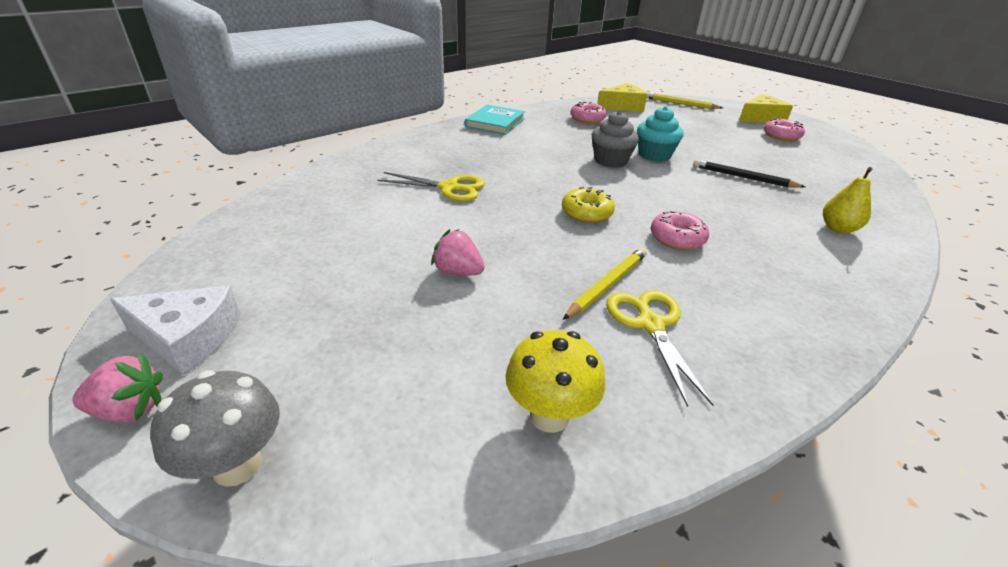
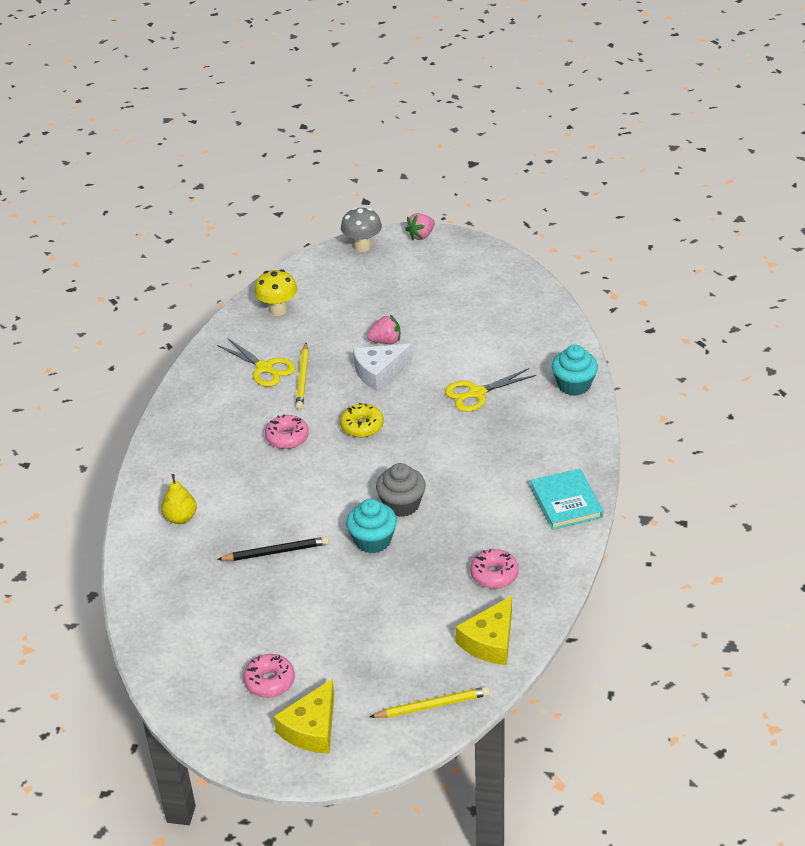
camera: 145 degrees right, 5 degrees up
white cheese [110,286,240,375] -> white cheese moved to [353,344,412,391]
none -> turquoise cupcake [552,345,598,396]

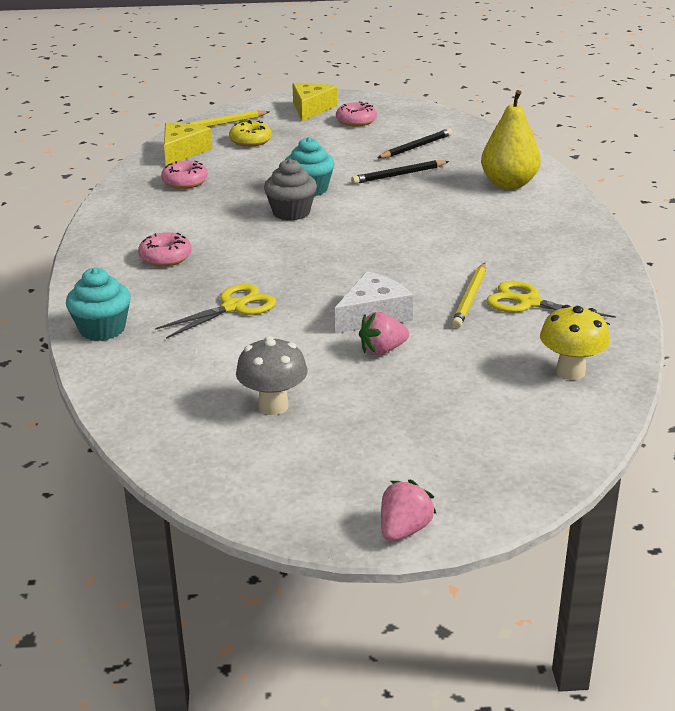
camera: 165 degrees right, 10 degrees down
yellow pear [161,474,197,524] -> yellow pear [481,90,541,189], size x1.65
pink donut [265,415,309,449] -> pink donut moved to [138,232,192,267]
yellow pencil [296,343,309,409] -> yellow pencil turned 150 degrees counterclockwise [452,263,486,328]
yellow donut [340,403,384,437] -> yellow donut moved to [229,120,272,147]
grey mushroom [341,207,382,252] -> grey mushroom moved to [236,336,308,415]
turquoise book [530,468,603,530] -> none
none -> black pencil [377,128,452,158]

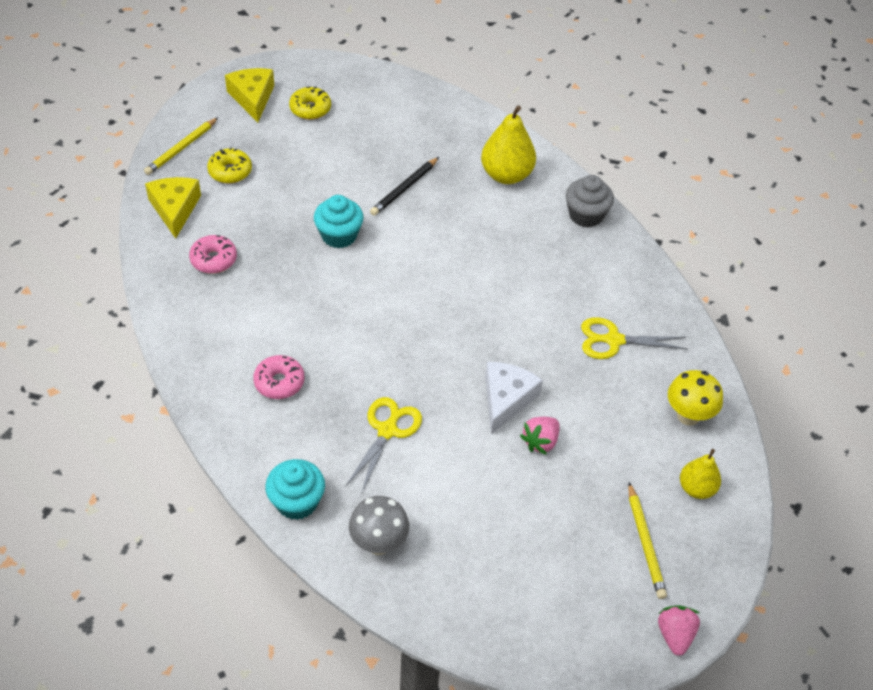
camera: 30 degrees left, 20 degrees up
grey mushroom [236,336,308,415] -> grey mushroom moved to [349,496,409,555]
grey cupcake [264,159,317,221] -> grey cupcake moved to [566,175,614,228]
pink donut [336,102,377,126] -> yellow donut [289,87,331,120]
black pencil [377,128,452,158] -> none
yellow pencil [452,263,486,328] -> yellow pencil moved to [628,482,667,599]
none -> yellow pear [680,449,721,499]

